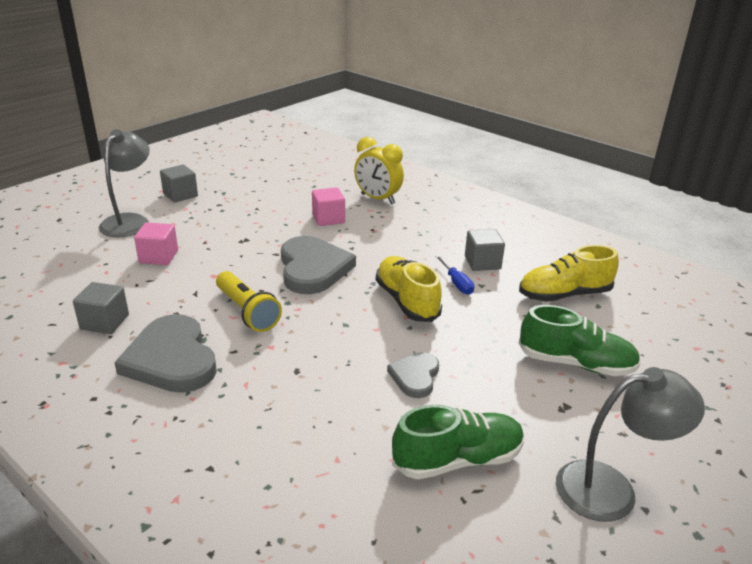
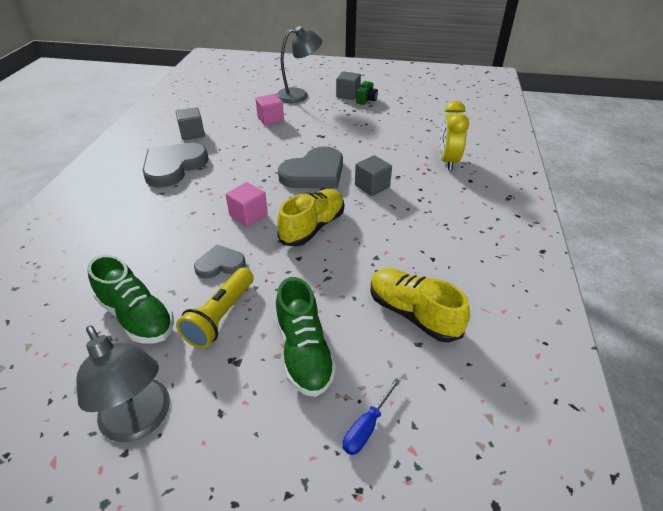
camera: 60 degrees right, 10 degrees up
yellow flashlight [216,271,282,332] -> yellow flashlight moved to [176,268,254,348]
pink cube [312,187,345,226] -> pink cube moved to [226,182,268,227]
blue screwdriver [435,255,474,295] -> blue screwdriver moved to [343,378,400,455]
grey cube [465,229,505,271] -> grey cube moved to [355,155,392,196]
none -> green camera [356,81,378,105]

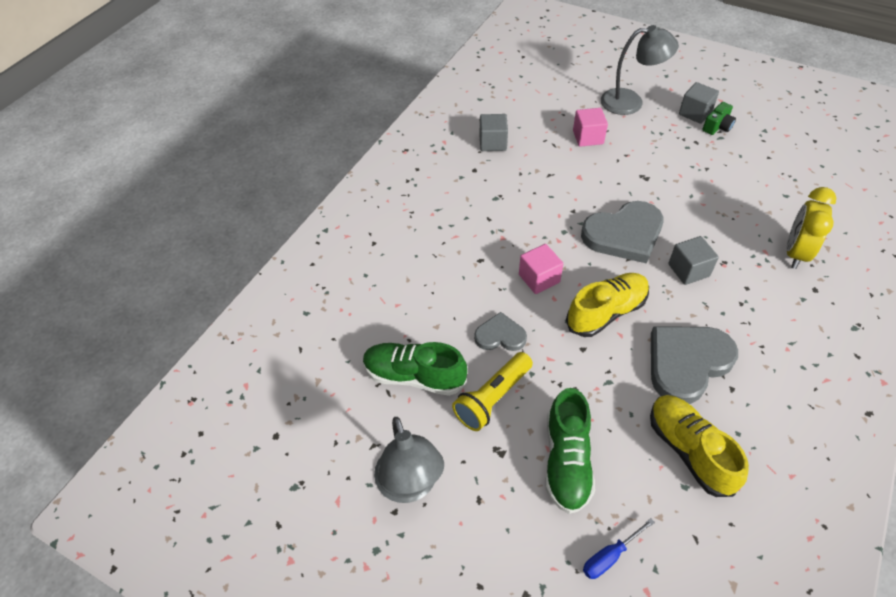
camera: 20 degrees right, 10 degrees up
green shoe [87,255,174,343] -> green shoe turned 135 degrees clockwise [363,342,467,396]
grey heart [142,143,209,187] -> grey heart moved to [651,326,738,404]

